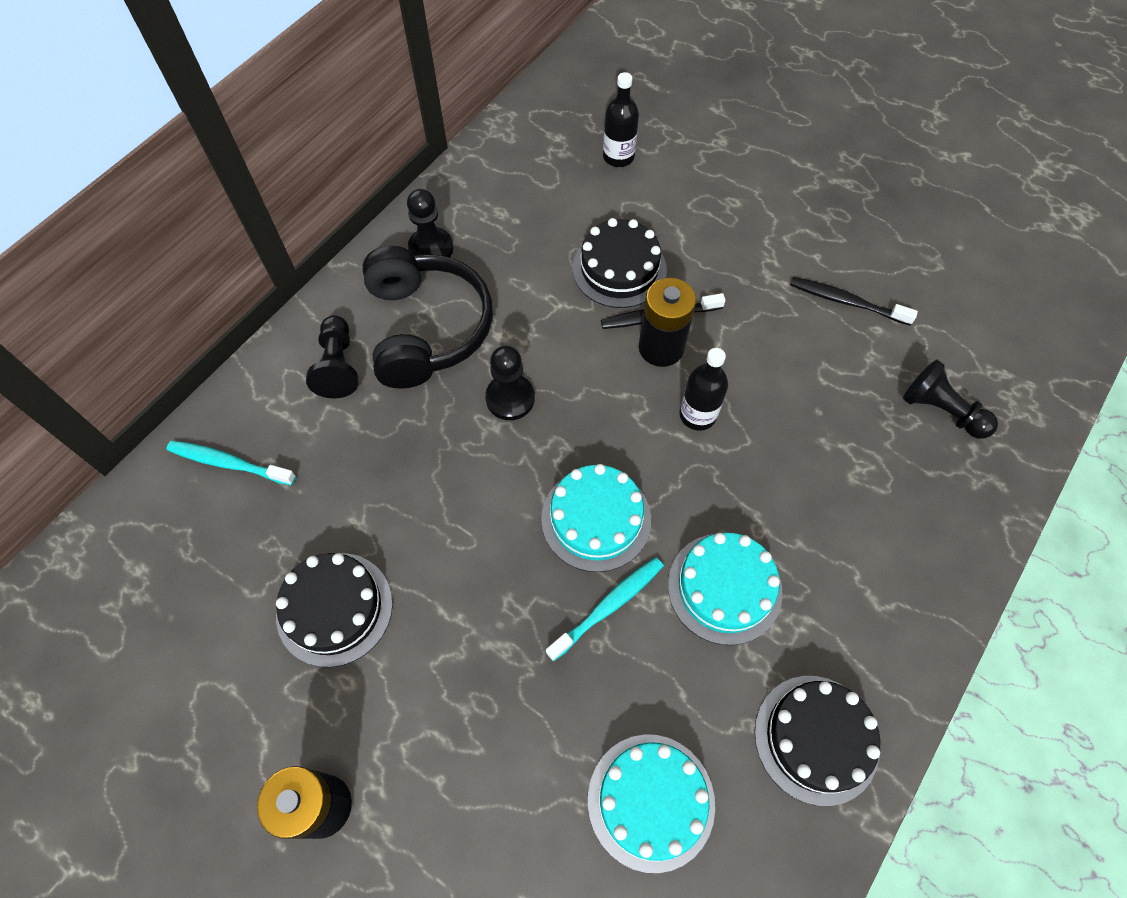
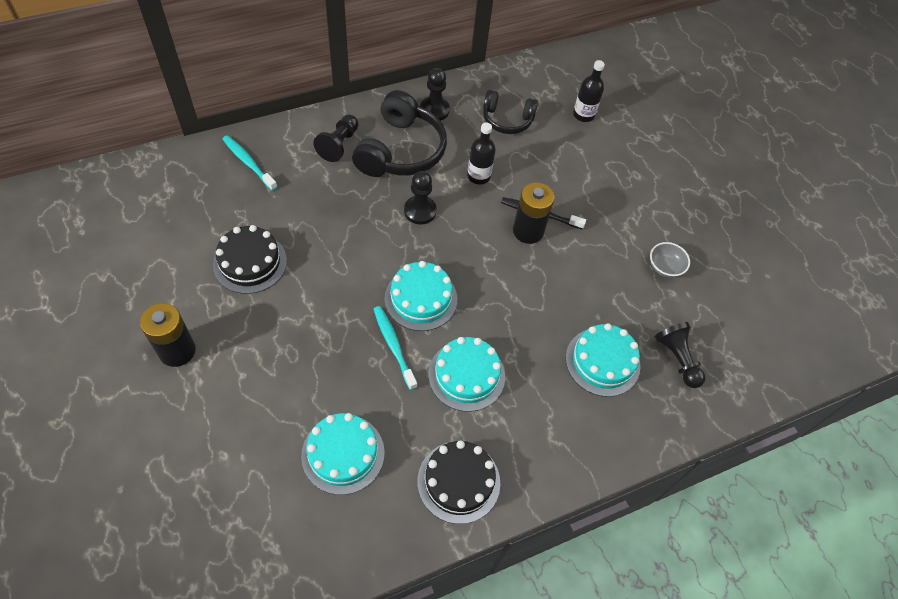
camera: 25 degrees right, 5 degrees down
turquoise toothbrush [546,557,664,661] -> turquoise toothbrush turned 105 degrees counterclockwise [374,306,417,390]
black cake [573,218,667,308] -> none
black bottle [679,348,728,431] -> black bottle moved to [467,123,496,185]
black toothbrush [790,277,918,325] -> grey bowl [650,242,690,278]
none -> black headphones [483,90,538,134]
none -> turquoise cake [566,323,640,397]

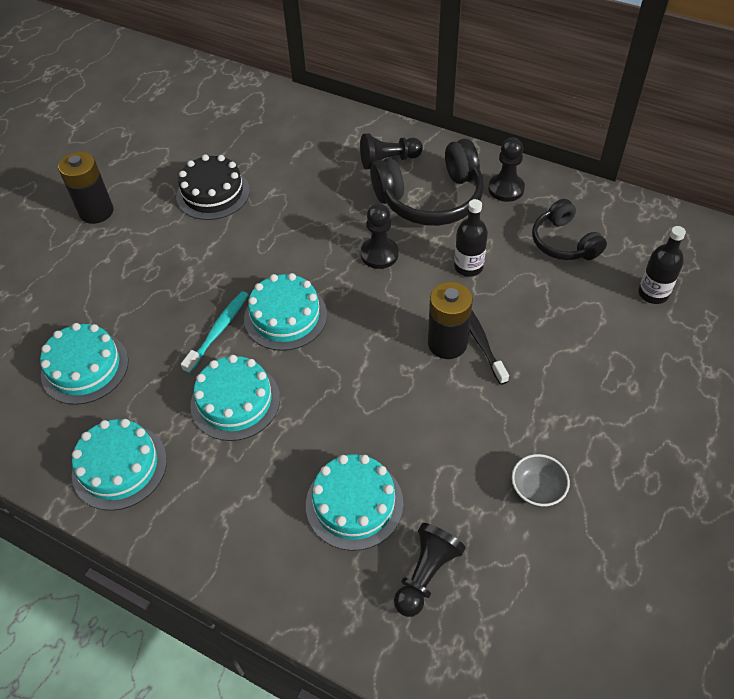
camera: 60 degrees right, 5 degrees down
turquoise toothbrush [222,135,277,191] -> none
black cake [417,440,500,524] -> turquoise cake [72,419,167,511]

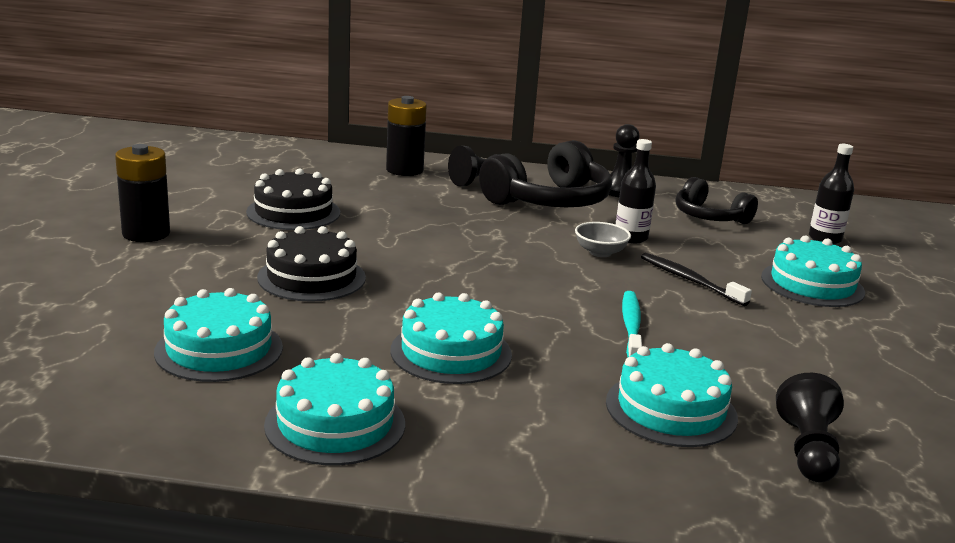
camera: 25 degrees left, 30 degrees down
turquoise toothbrush [181,291,248,374] -> turquoise toothbrush moved to [622,291,642,357]
turquoise cake [244,273,327,351] -> turquoise cake moved to [761,236,865,307]
black pawn [361,204,398,269] -> none
black battery [428,282,473,359] -> black battery moved to [386,96,427,176]
grey bowl [512,454,570,507] -> grey bowl moved to [575,222,631,257]
none -> black cake [257,226,366,302]

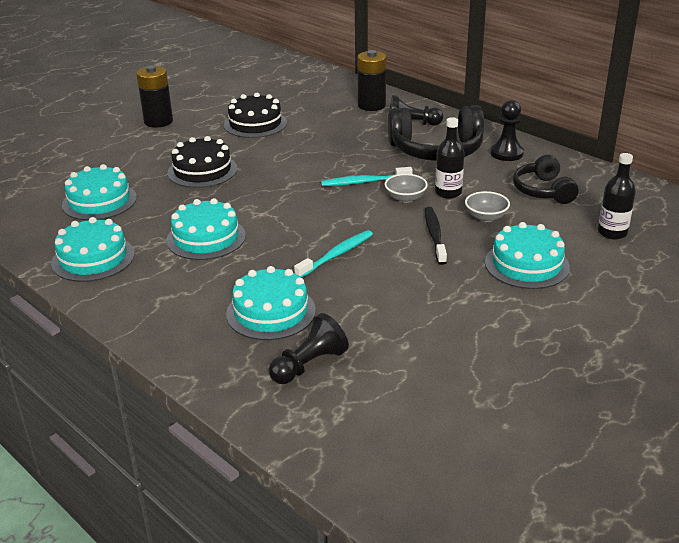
camera: 40 degrees right, 10 degrees up
none -> turquoise toothbrush [321,167,413,186]
none -> grey bowl [465,191,510,222]

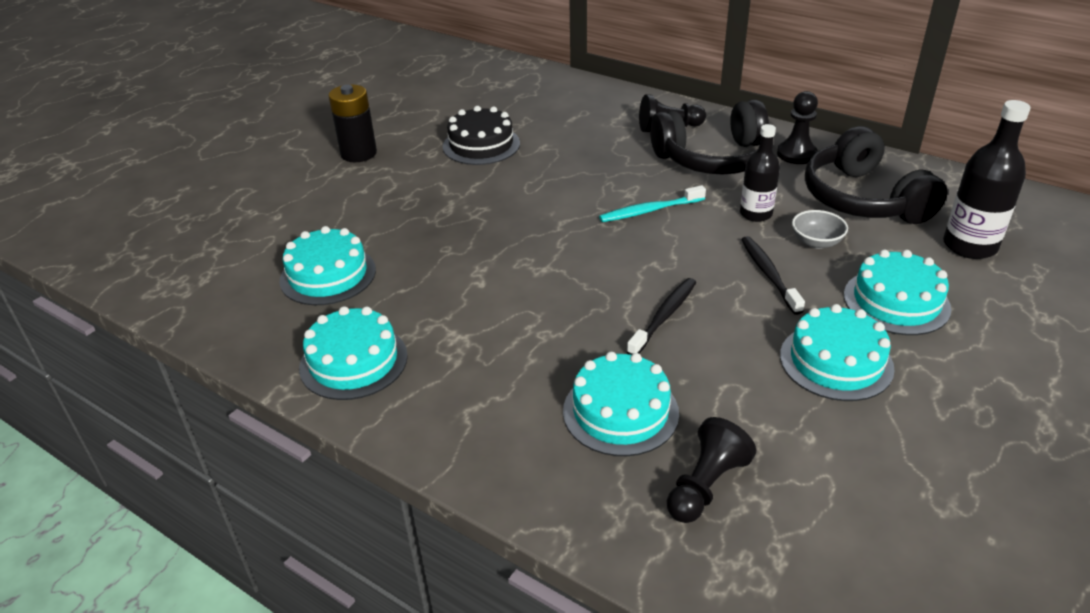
camera: 10 degrees left, 5 degrees up
turquoise cake [166,198,246,260] -> turquoise cake moved to [780,304,895,401]
black cake [168,136,237,188] -> none
turquoise toothbrush [294,230,373,278] -> black toothbrush [627,278,696,355]
black battery [357,50,386,111] -> none
grey bowl [385,174,428,203] -> none
black headphones [513,155,579,204] -> black headphones [805,126,948,224], size x1.64
black bottle [598,153,636,239] -> black bottle [943,100,1031,259], size x1.50

